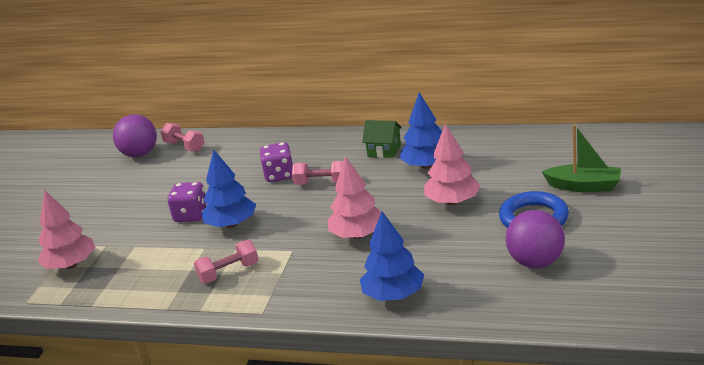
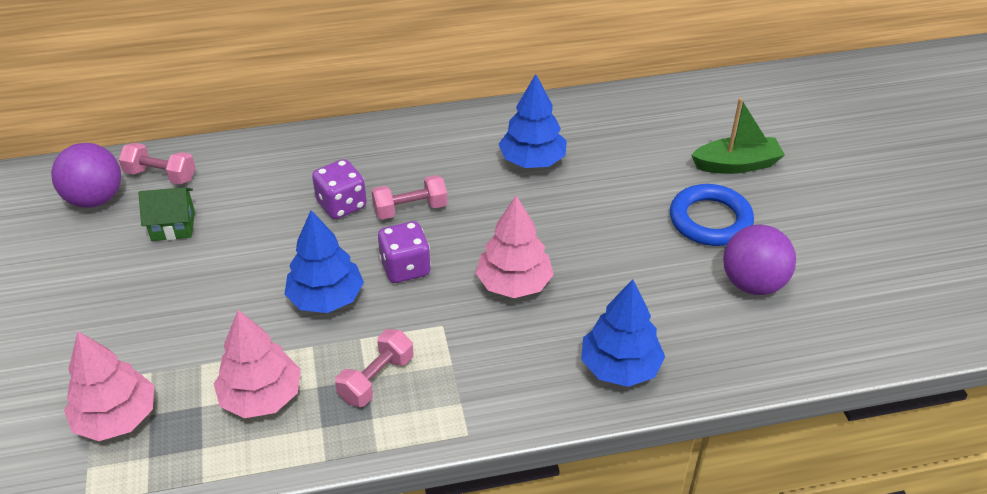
camera: 30 degrees left, 15 degrees up
purple dice [167,182,207,222] -> purple dice moved to [378,221,431,283]
green house [362,120,402,158] -> green house moved to [138,187,195,241]
pink tree [424,124,481,205] -> pink tree moved to [214,310,301,418]

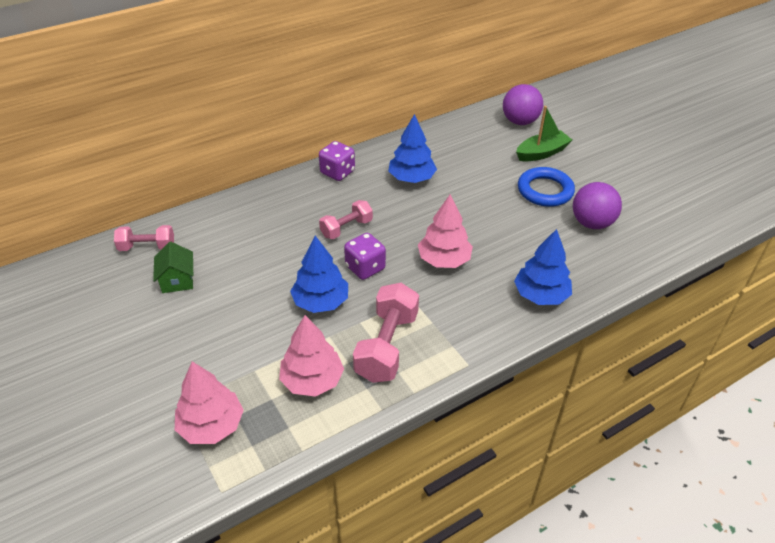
camera: 20 degrees left, 0 degrees up
purple ball [51,143,121,208] -> purple ball moved to [503,84,543,125]
green house [138,187,195,241] -> green house turned 75 degrees counterclockwise [153,241,194,293]
purple dice [312,159,367,219] -> purple dice moved to [319,141,355,181]
pink dumbbell [335,329,413,407] -> pink dumbbell [353,283,419,383], size x1.63

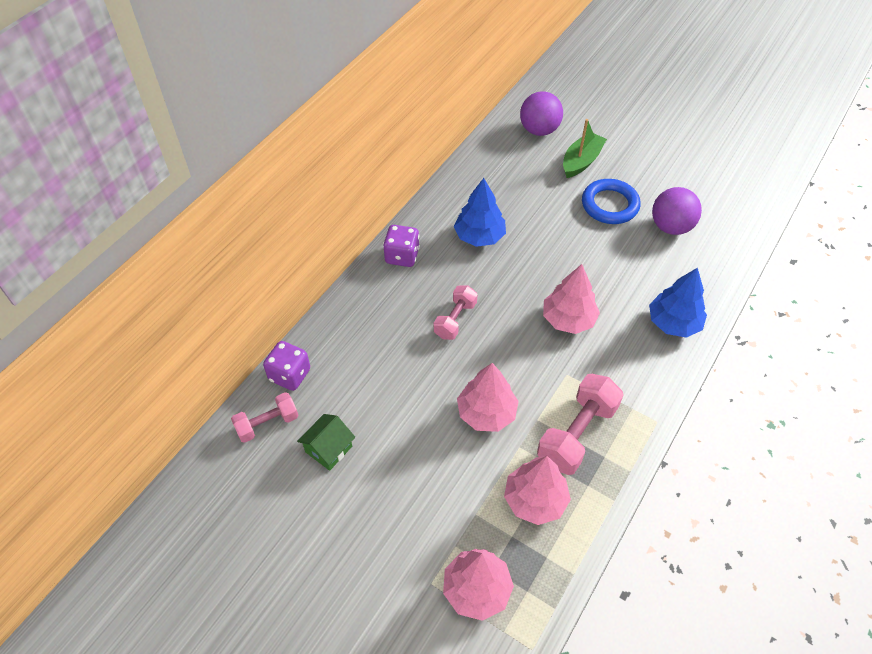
camera: 25 degrees left, 10 degrees up
green house [153,241,194,293] -> green house turned 75 degrees clockwise [297,414,355,471]
blue tree [290,236,348,313] -> pink tree [457,363,519,432]
purple dice [344,233,386,280] -> purple dice moved to [263,341,310,391]
pink dumbbell [353,283,419,383] -> pink dumbbell turned 45 degrees clockwise [537,374,624,475]

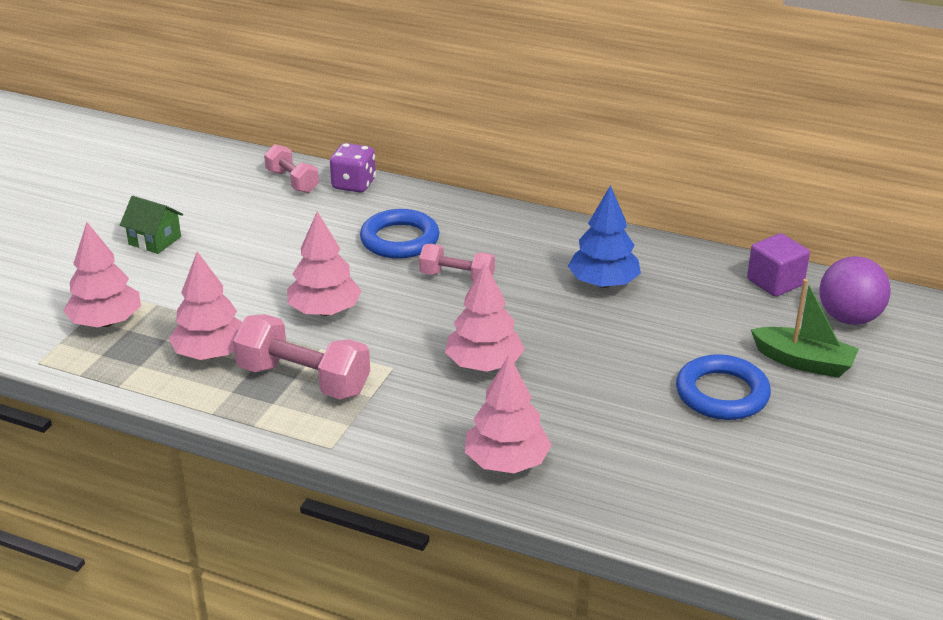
camera: 80 degrees right, 20 degrees down
green house [297,414,355,471] -> green house moved to [120,196,183,254]
purple dice [383,225,420,267] -> none
blue tree [649,268,707,338] -> pink tree [465,355,552,473]
purple ball [652,187,702,235] -> none
none -> blue ring [360,209,440,259]
none -> purple cube [747,233,810,297]

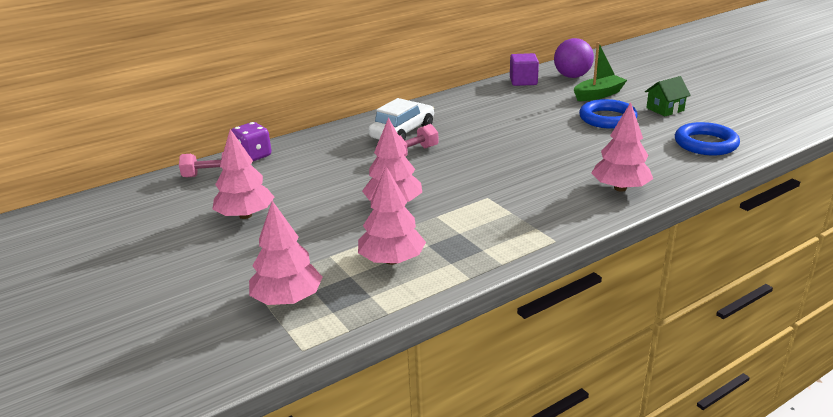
camera: 55 degrees left, 5 degrees down
green house [120,196,183,254] -> green house moved to [645,76,691,116]
pink dumbbell [233,314,370,399] -> none
blue ring [360,209,440,259] -> blue ring moved to [675,122,740,155]
pink tree [445,262,525,372] -> pink tree moved to [212,129,274,219]
blue tree [568,185,641,288] -> none
none -> white car [368,98,434,141]

